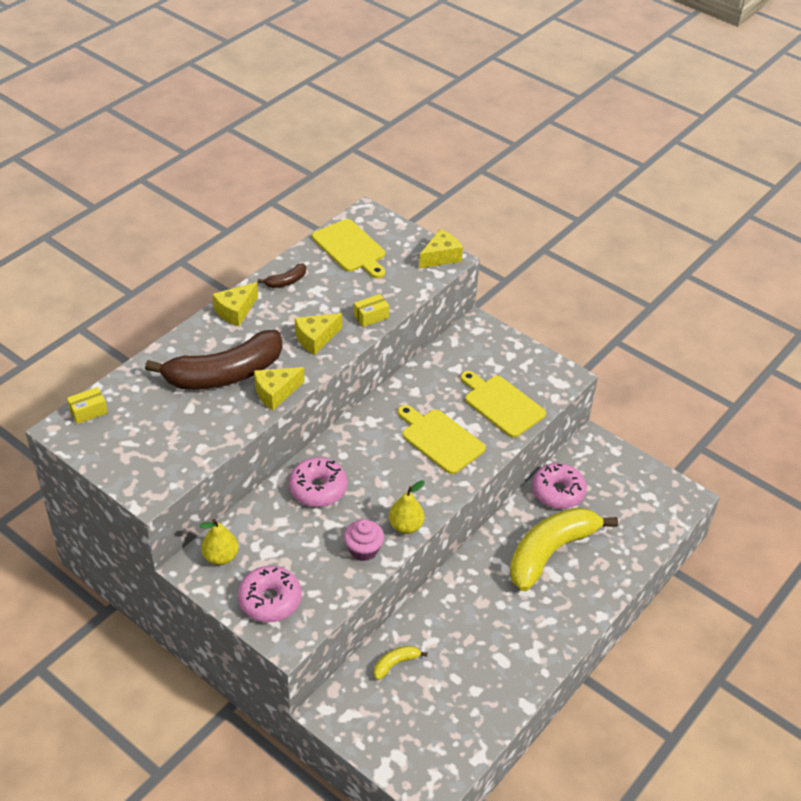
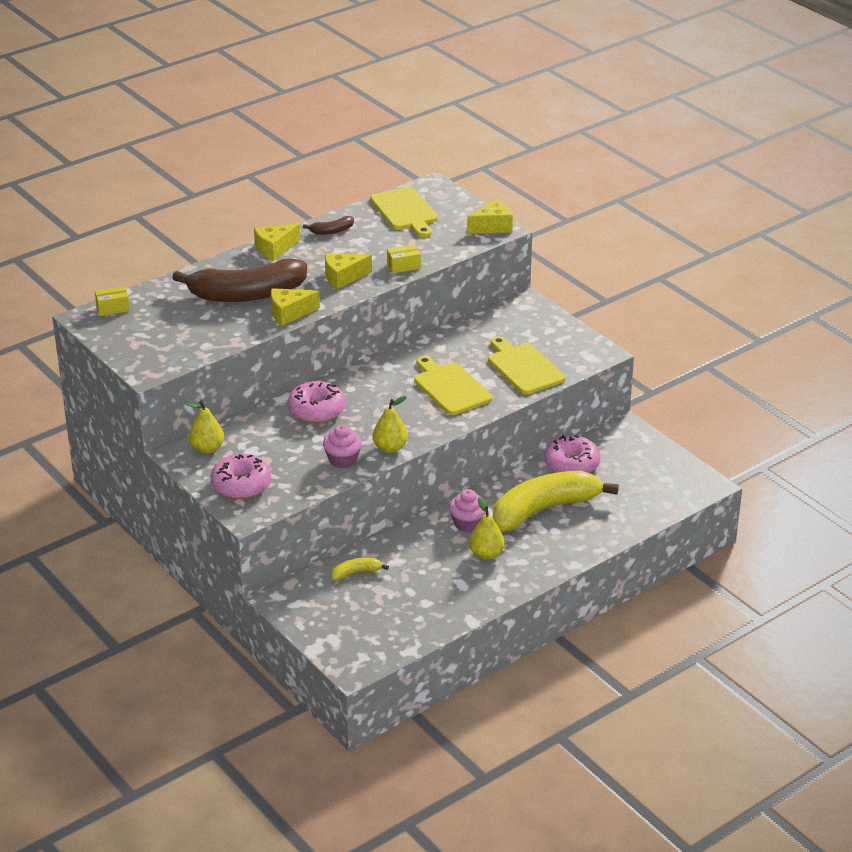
camera: 15 degrees right, 10 degrees down
none -> pink cupcake [449,489,486,532]
none -> yellow pear [469,497,505,560]

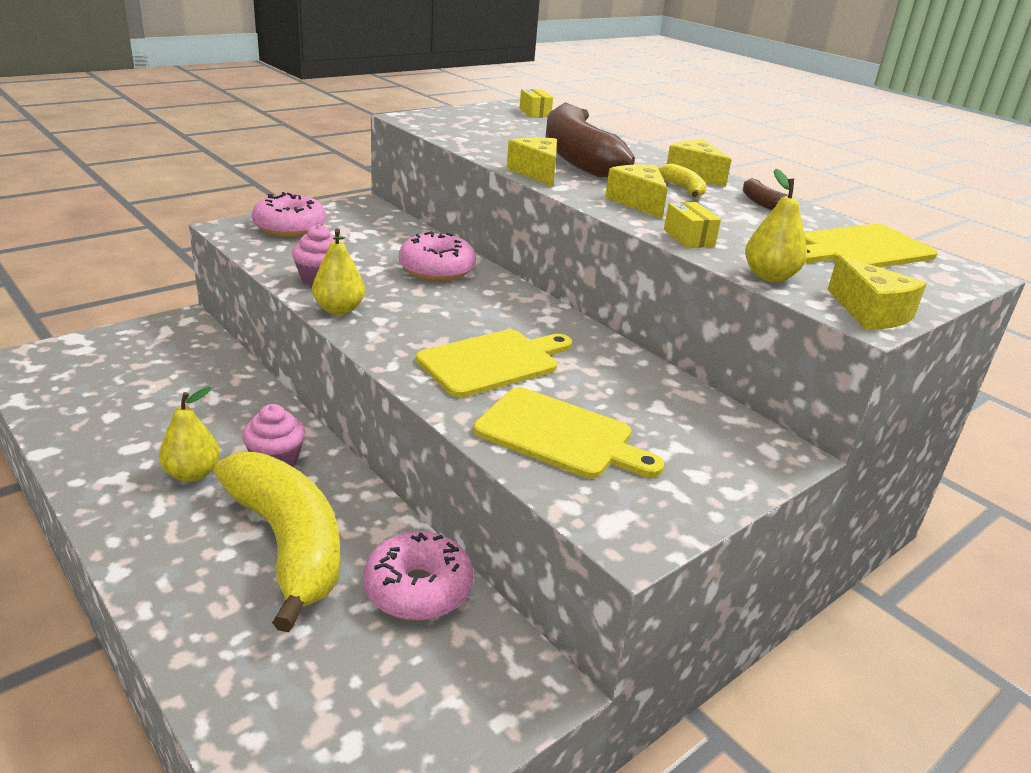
camera: 85 degrees right, 5 degrees down
yellow pear [186,401,224,454] -> yellow pear moved to [745,169,807,282]
yellow banana [331,557,389,580] -> yellow banana moved to [659,164,707,197]
yellow cutting board [488,336,565,394] -> yellow cutting board turned 60 degrees clockwise [473,387,664,478]

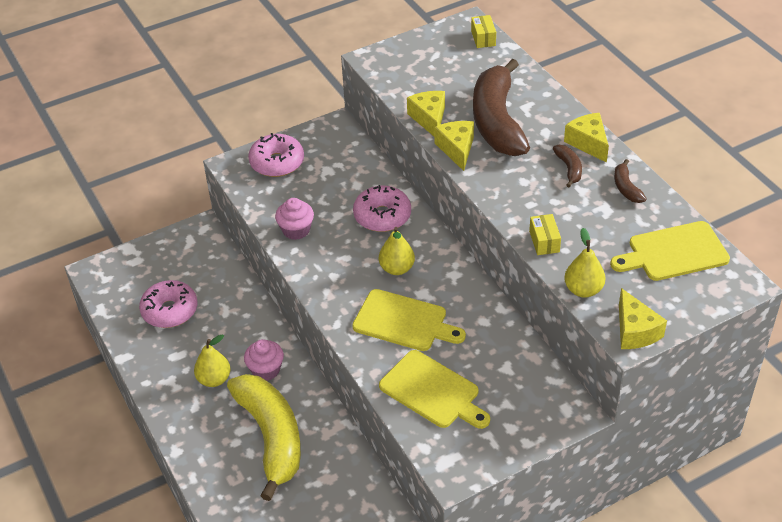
camera: 15 degrees right, 15 degrees up
yellow pear [312,229,365,315] -> yellow pear moved to [379,227,415,275]
pink donut [363,531,473,621] -> pink donut moved to [139,280,197,328]
yellow cutting board [416,329,572,398] -> yellow cutting board turned 45 degrees clockwise [352,289,466,351]
yellow cheese [605,165,668,218] -> yellow cheese moved to [407,91,445,137]
yellow banana [659,164,707,197] -> brown banana [553,145,582,187]

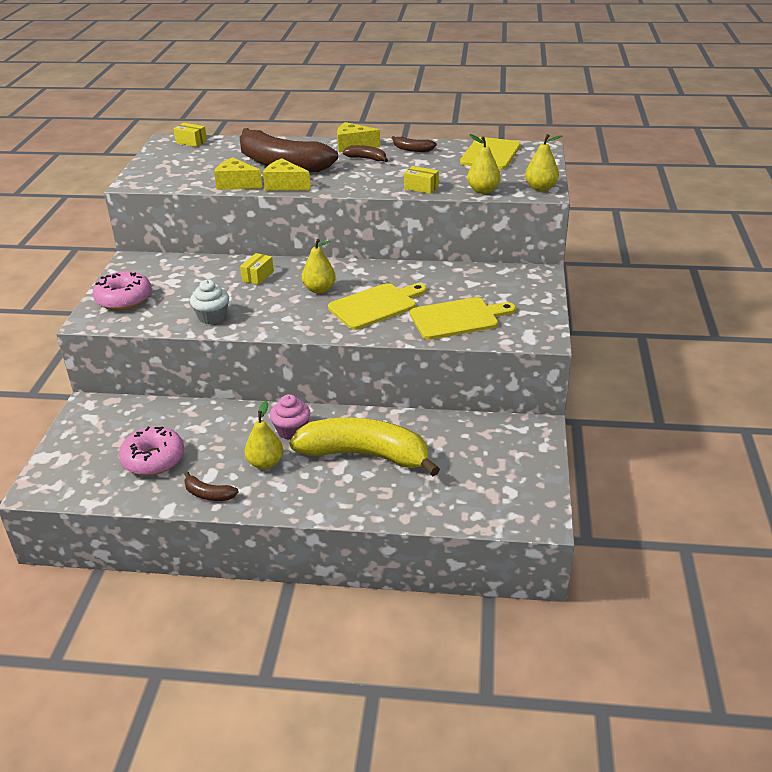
camera: 55 degrees left, 10 degrees down
pink cupcake [275,198,314,240] -> white cupcake [190,280,229,324]
pink donut [353,185,411,232] -> yellow box [240,253,274,285]
yellow cheese [619,288,667,349] -> yellow pear [525,134,562,191]
none -> brown banana [184,471,238,501]

